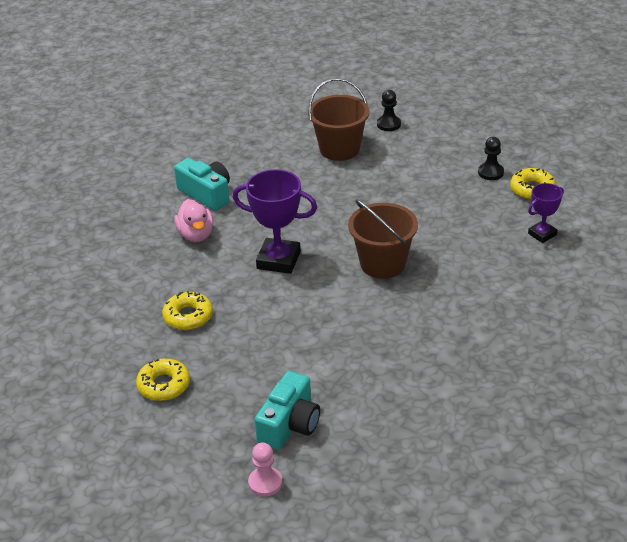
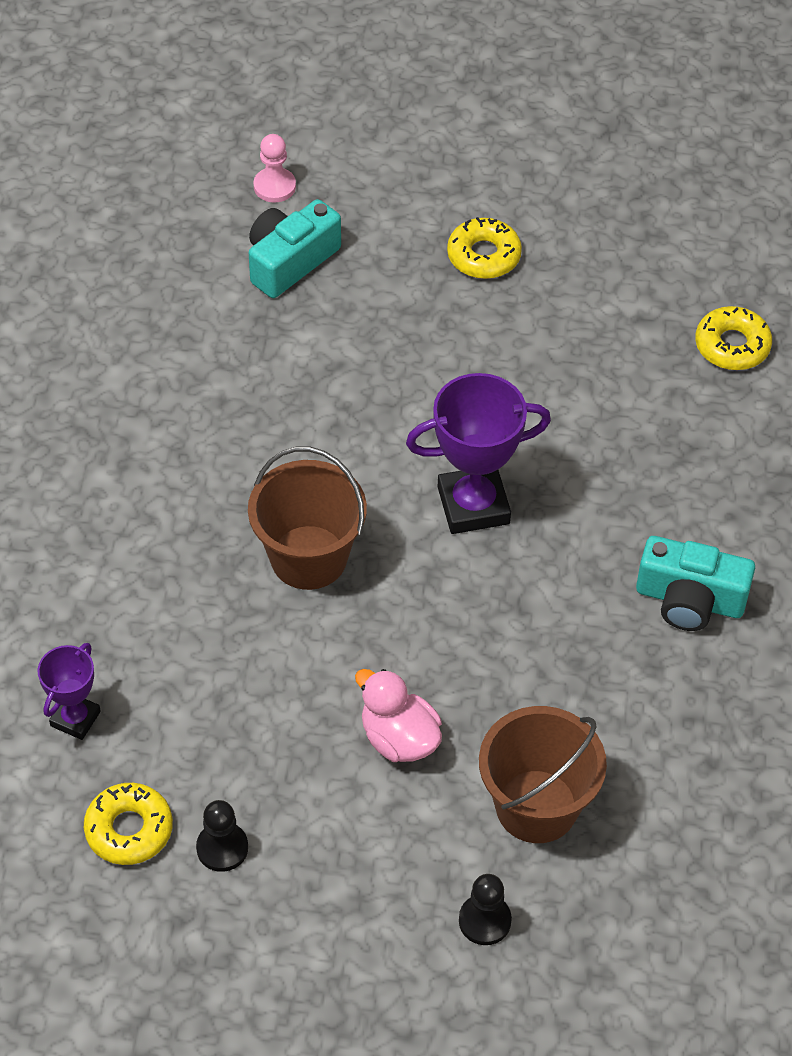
camera: 150 degrees right, 15 degrees up
yellow donut [162,291,213,330] -> yellow donut moved to [695,306,772,370]
pink duck [174,199,213,242] -> pink duck moved to [355,669,442,762]
turquoise camera [255,371,320,450] -> turquoise camera turned 45 degrees clockwise [249,199,341,298]

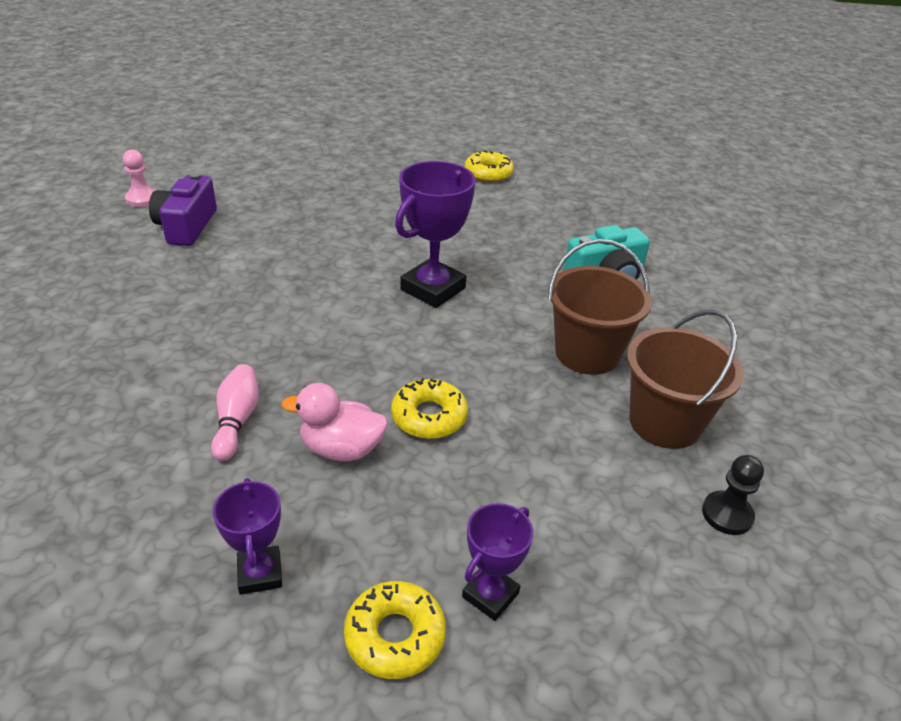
camera: 40 degrees left, 15 degrees down
black pawn [196,800,248,872] -> purple trophy [462,503,533,621]
brown bucket [248,447,367,590] -> brown bucket moved to [548,239,652,375]
turquoise camera [249,199,341,298] -> purple camera [149,173,217,246]
pink duck [355,669,442,762] -> pink duck moved to [281,383,388,461]
yellow donut [447,217,522,279] -> yellow donut moved to [391,378,468,439]
none -> pink bowling pin [211,364,259,461]

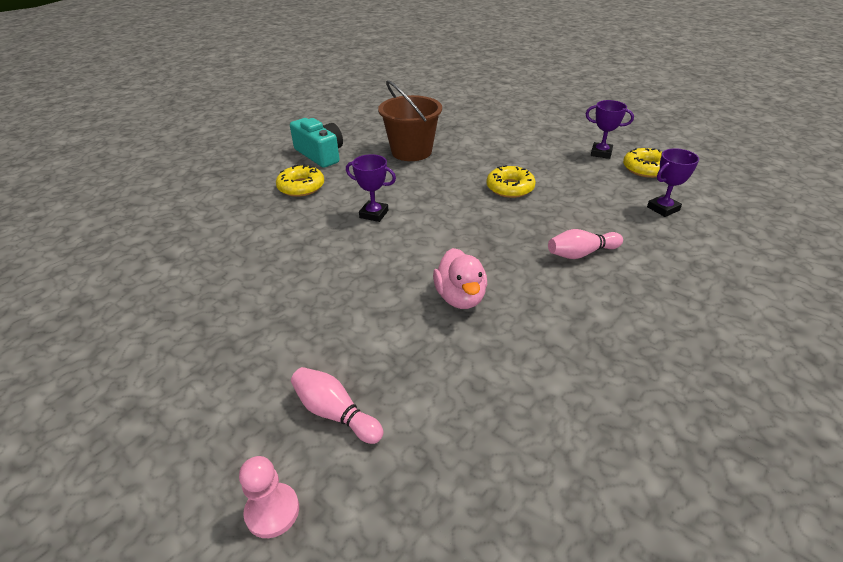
camera: 105 degrees left, 0 degrees up
purple camera [149,173,217,246] -> pink bowling pin [291,367,383,444]
pink duck [281,383,388,461] -> pink duck moved to [433,248,487,309]
purple trophy [395,161,476,308] -> purple trophy [346,154,396,222], size x0.57
yellow donut [465,151,514,182] -> yellow donut moved to [276,164,324,197]
brown bucket [627,310,744,449] -> none
black pawn [702,455,764,535] -> none

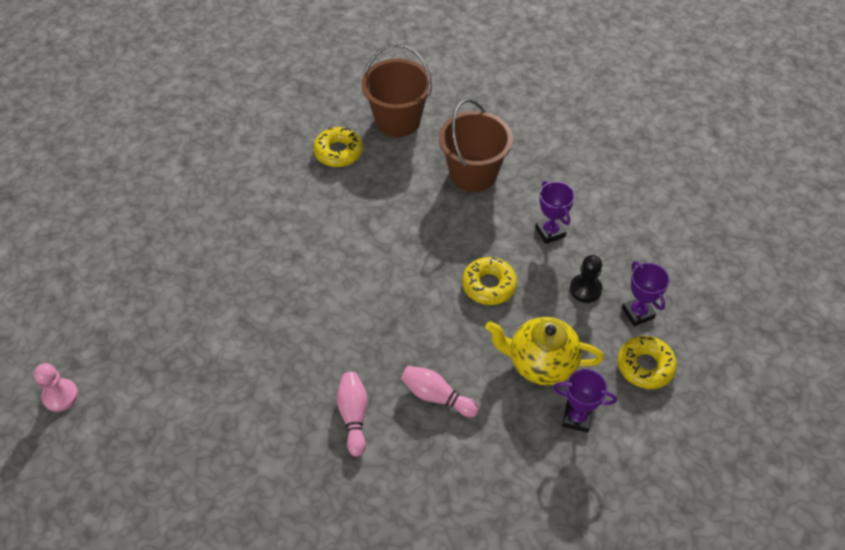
camera: 45 degrees right, 15 degrees up
turquoise camera [290,118,343,168] -> brown bucket [362,44,432,137]
pink bowling pin [291,367,383,444] -> pink bowling pin moved to [336,372,367,456]
purple trophy [346,154,396,222] -> purple trophy moved to [535,181,575,244]
pink duck [433,248,487,309] -> none
none -> yellow teapot [485,317,604,385]
none -> black pawn [570,255,602,303]

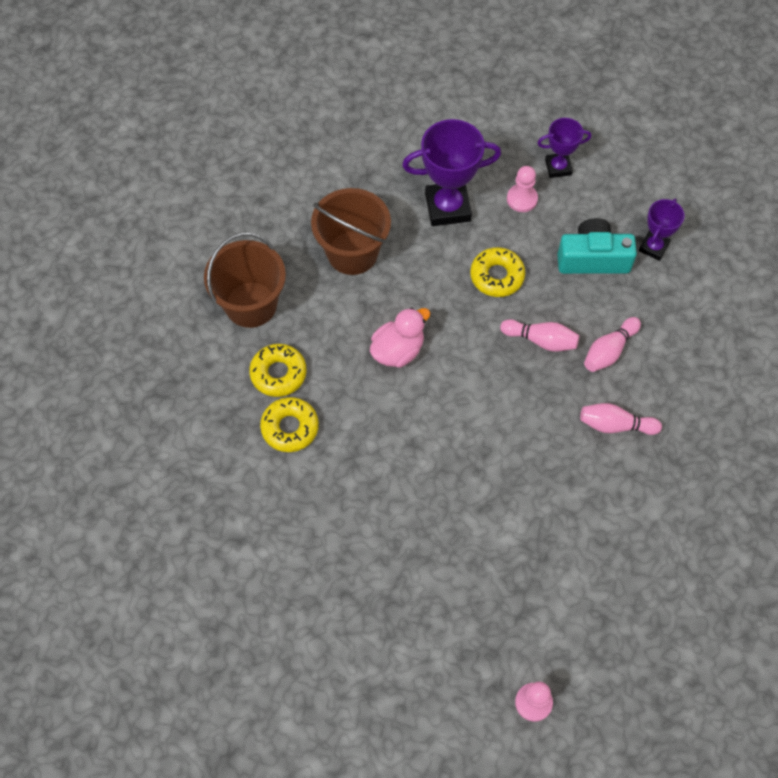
camera: 75 degrees left, 10 degrees up
yellow teapot [485,317,604,385] -> turquoise camera [557,218,637,274]
purple trophy [535,181,575,244] -> purple trophy [402,119,501,226], size x1.74
black pawn [570,255,602,303] -> pink pawn [507,166,538,212]
yellow donut [618,336,677,389] -> yellow donut moved to [260,397,319,452]
none -> pink duck [370,308,430,368]
none -> pink bowling pin [500,319,579,352]

